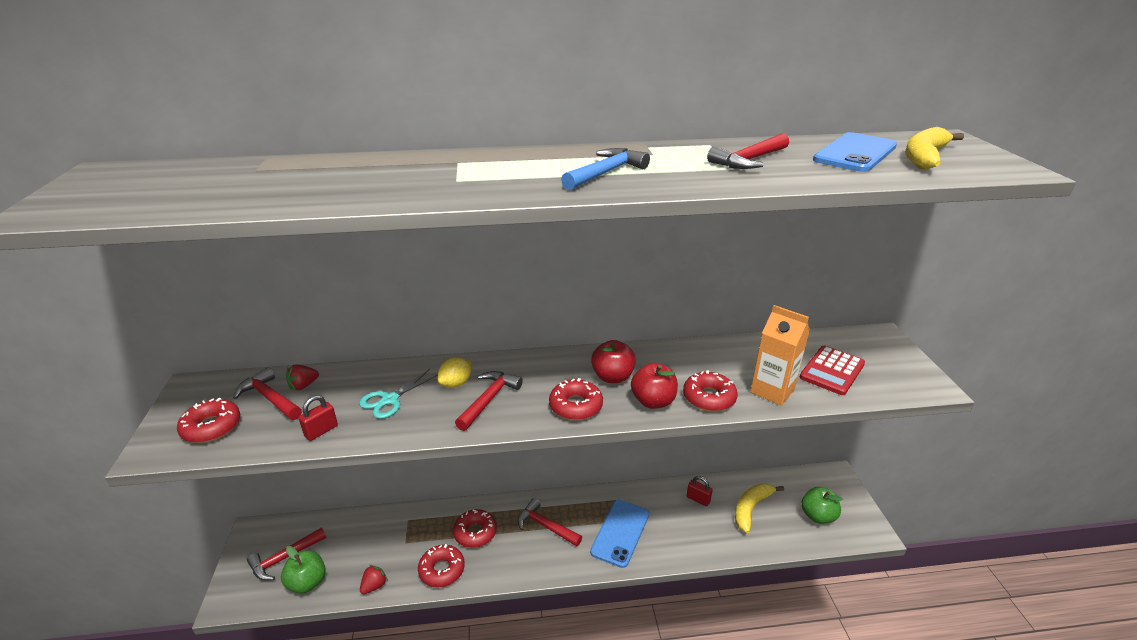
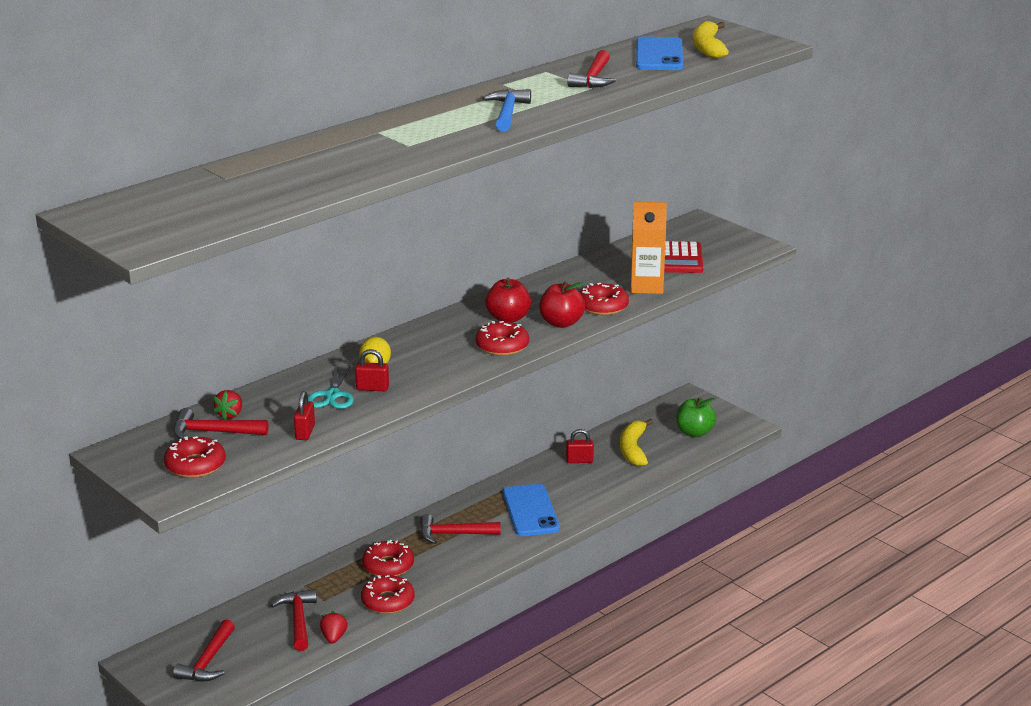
camera: 35 degrees left, 5 degrees down
green apple [281,546,325,594] -> none
red hammer [455,371,523,431] -> red hammer moved to [271,589,317,651]
none -> red padlock [355,349,389,391]

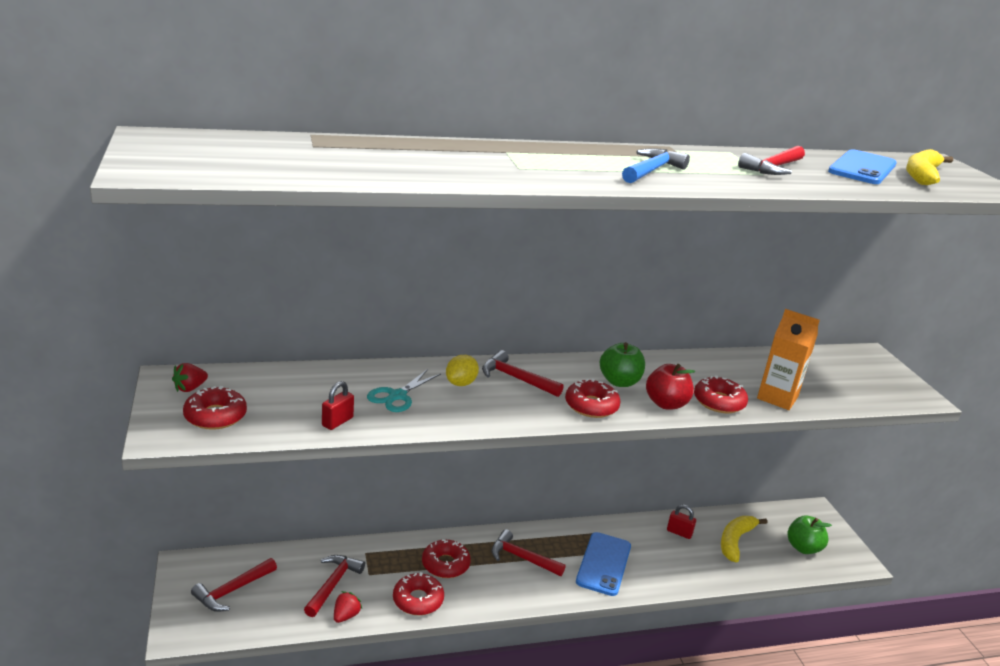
camera: 25 degrees right, 0 degrees up
red hammer [173,408,268,439] -> red hammer moved to [482,350,563,397]
red strawberry [213,390,242,420] -> red strawberry moved to [172,363,208,392]
red padlock [355,349,389,391] -> none
red apple [485,278,531,322] -> green apple [600,342,645,387]
red calculator [664,241,703,273] -> none

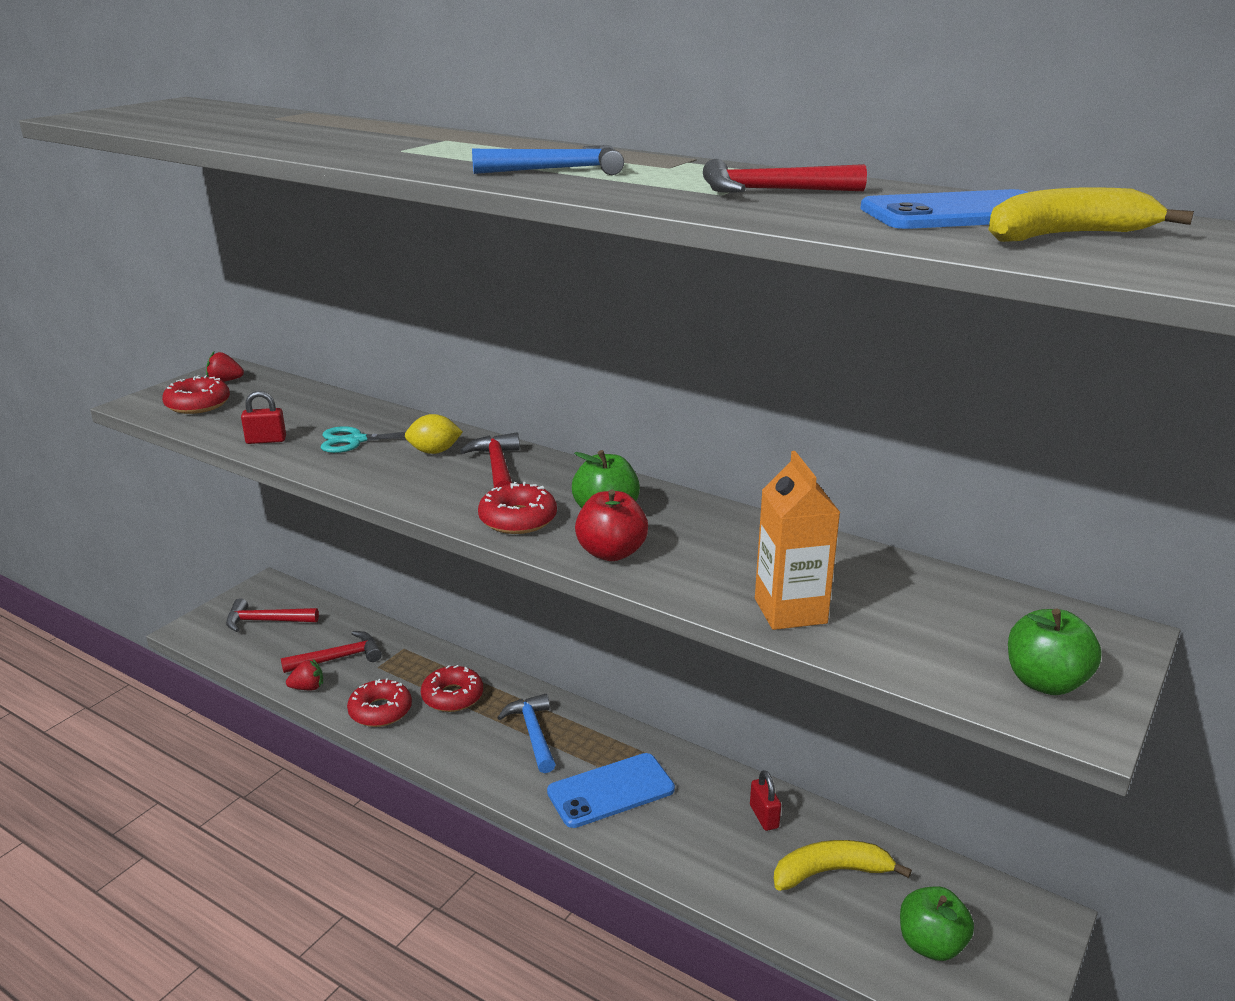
camera: 50 degrees right, 0 degrees up
red hammer [491,529,566,576] -> blue hammer [497,694,556,773]
red donut [694,376,748,413] -> none
none -> green apple [1008,609,1102,695]

